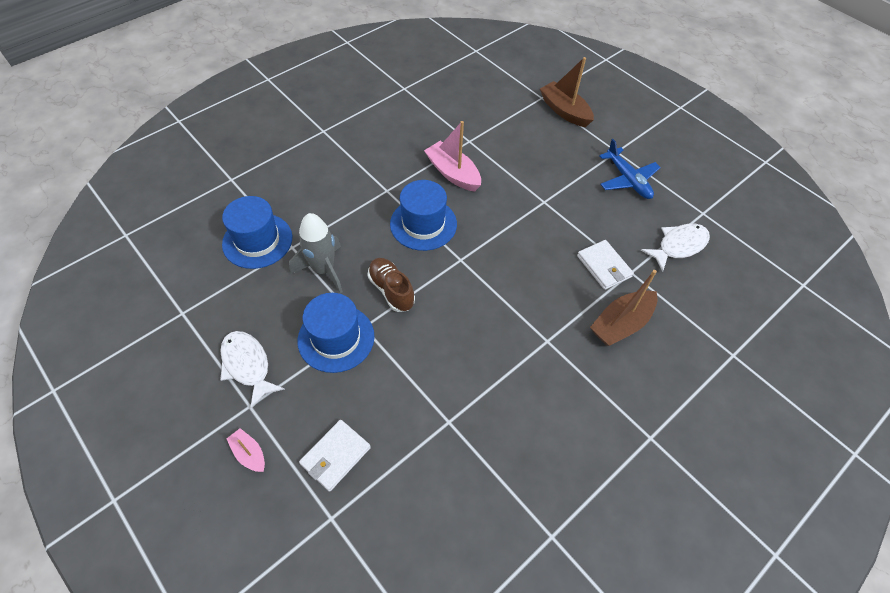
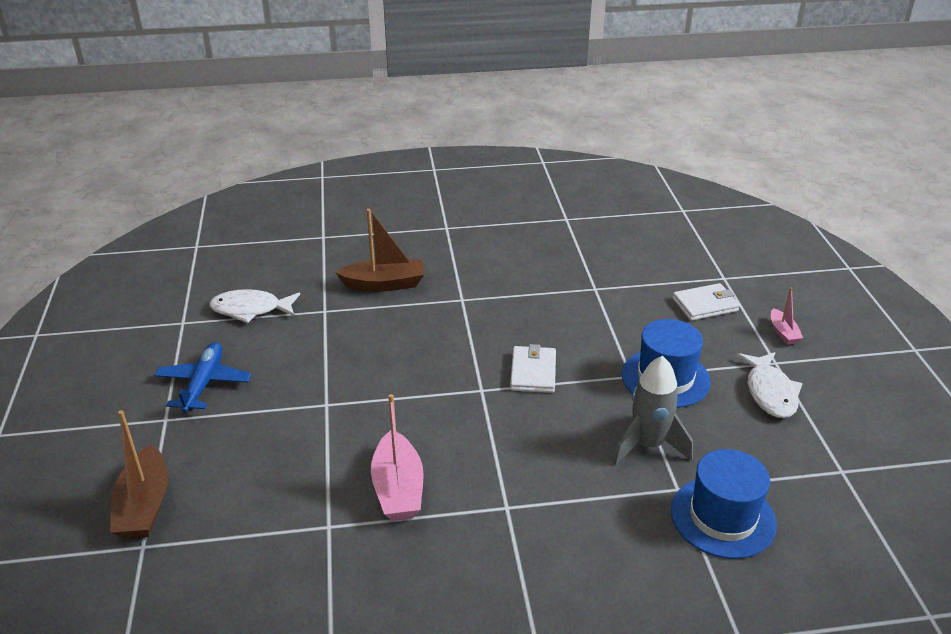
camera: 145 degrees left, 20 degrees down
brown shoe [368,258,415,312] -> none
blue hat [390,180,457,251] -> none
white wallet [577,240,634,290] -> white wallet moved to [510,344,556,393]

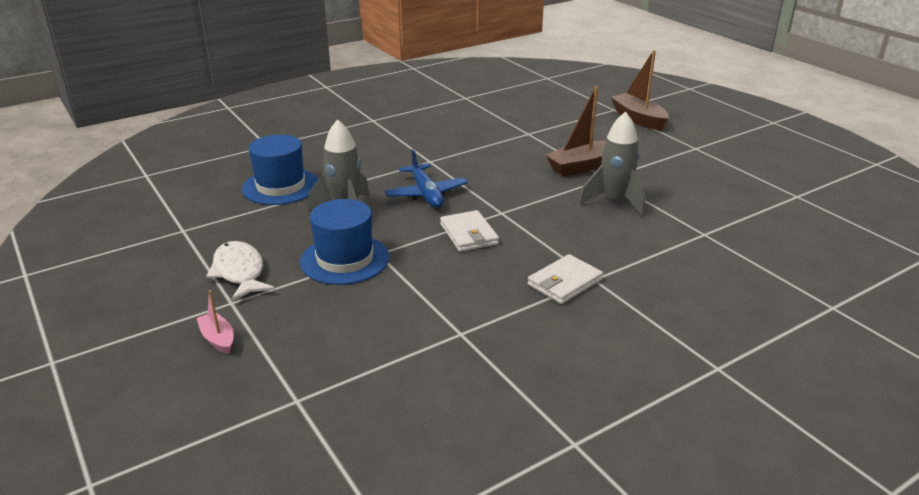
camera: 155 degrees right, 5 degrees down
blue plane [154,342,252,413] -> blue plane moved to [385,149,468,208]
white fish [209,289,300,323] -> none
brown boat [335,209,424,292] -> brown boat moved to [546,86,606,176]
pink boat [371,394,424,521] -> none
white wallet [672,283,740,321] -> white wallet moved to [528,254,603,304]
none -> grey rocket [579,112,645,216]

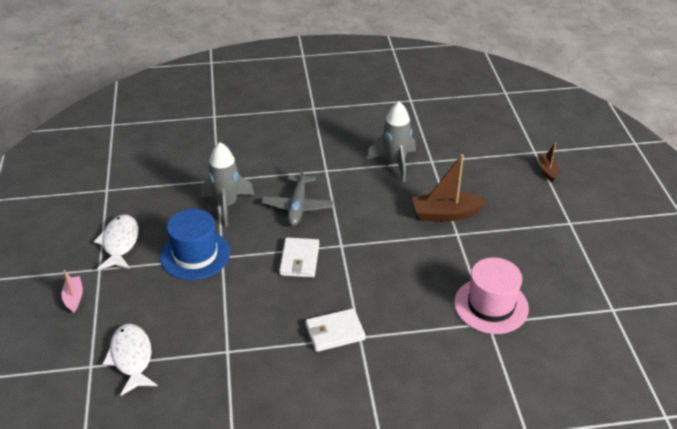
camera: 25 degrees right, 10 degrees up
blue hat [242,135,318,205] -> none
blue plane [385,149,468,208] -> grey plane [262,163,333,226]
grey rocket [579,112,645,216] -> grey rocket moved to [367,101,416,182]
brown boat [611,50,669,131] -> brown boat [538,143,559,182], size x0.55
none -> white fish [103,324,158,396]
none -> pink hat [454,257,529,334]

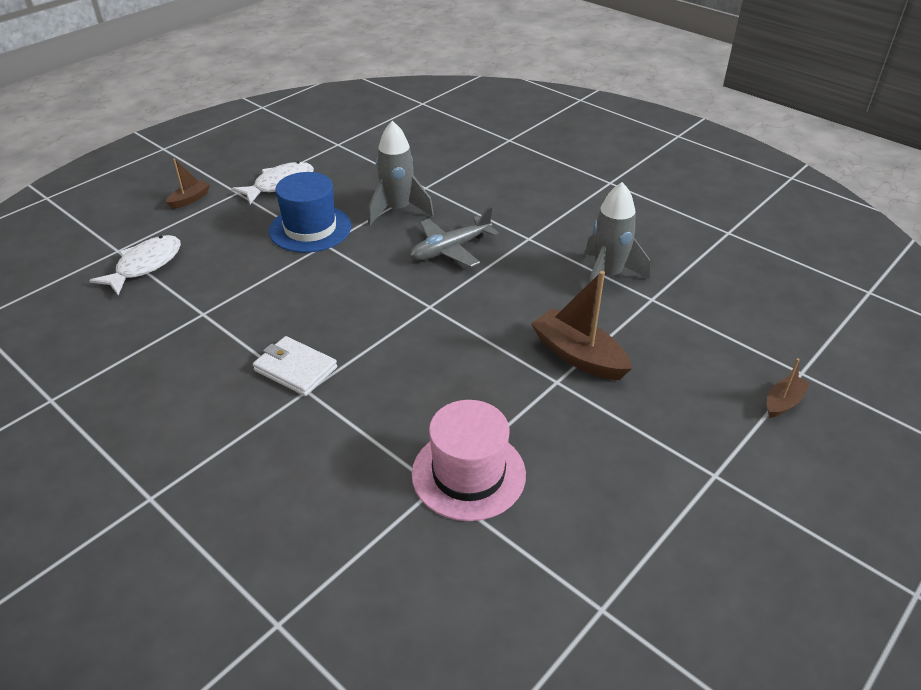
camera: 50 degrees right, 0 degrees up
pink boat [62,270,83,313] -> brown boat [166,158,210,209]
white wallet [279,237,319,278] -> none

